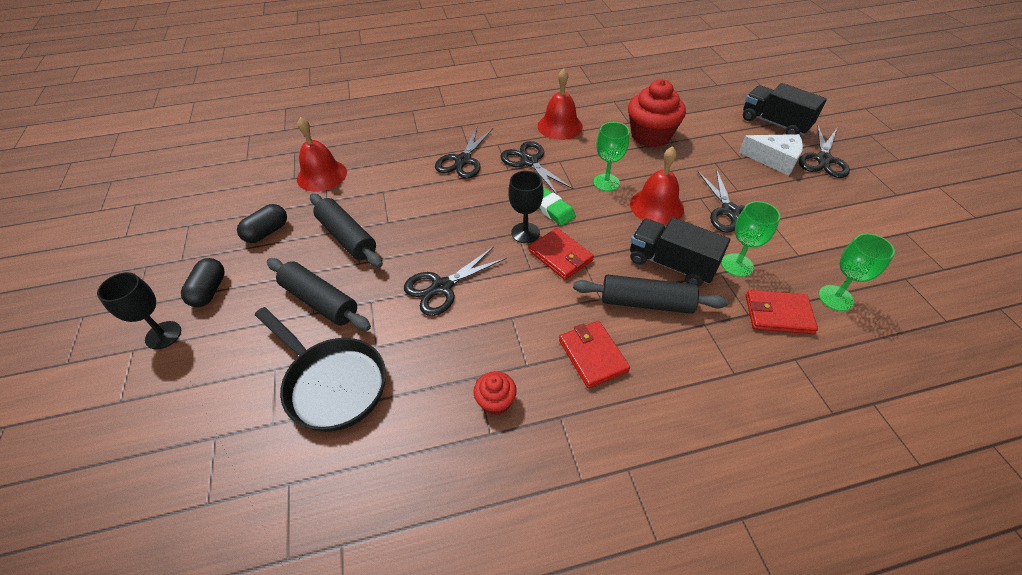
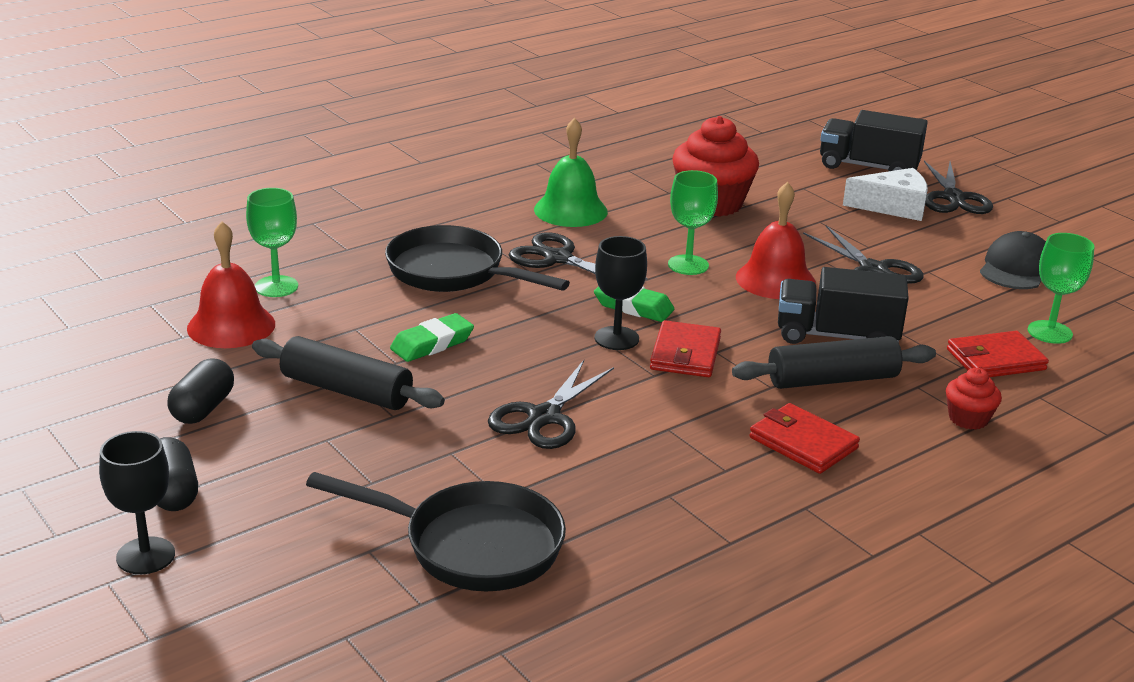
camera: 25 degrees left, 20 degrees down
black rolling pin [267,258,371,331] -> none
black scissors [435,127,493,178] -> black pan [385,225,570,292]
red cupcake [473,371,517,415] -> red cupcake moved to [946,368,1002,430]
red wallet [529,228,594,280] -> red wallet turned 75 degrees clockwise [650,320,721,377]
red bell [538,68,583,140] -> green bell [534,118,608,227]
green goblet [722,201,780,277] -> green goblet moved to [246,188,298,297]
none -> green eraser [390,313,474,362]
none -> black cap [980,231,1046,289]

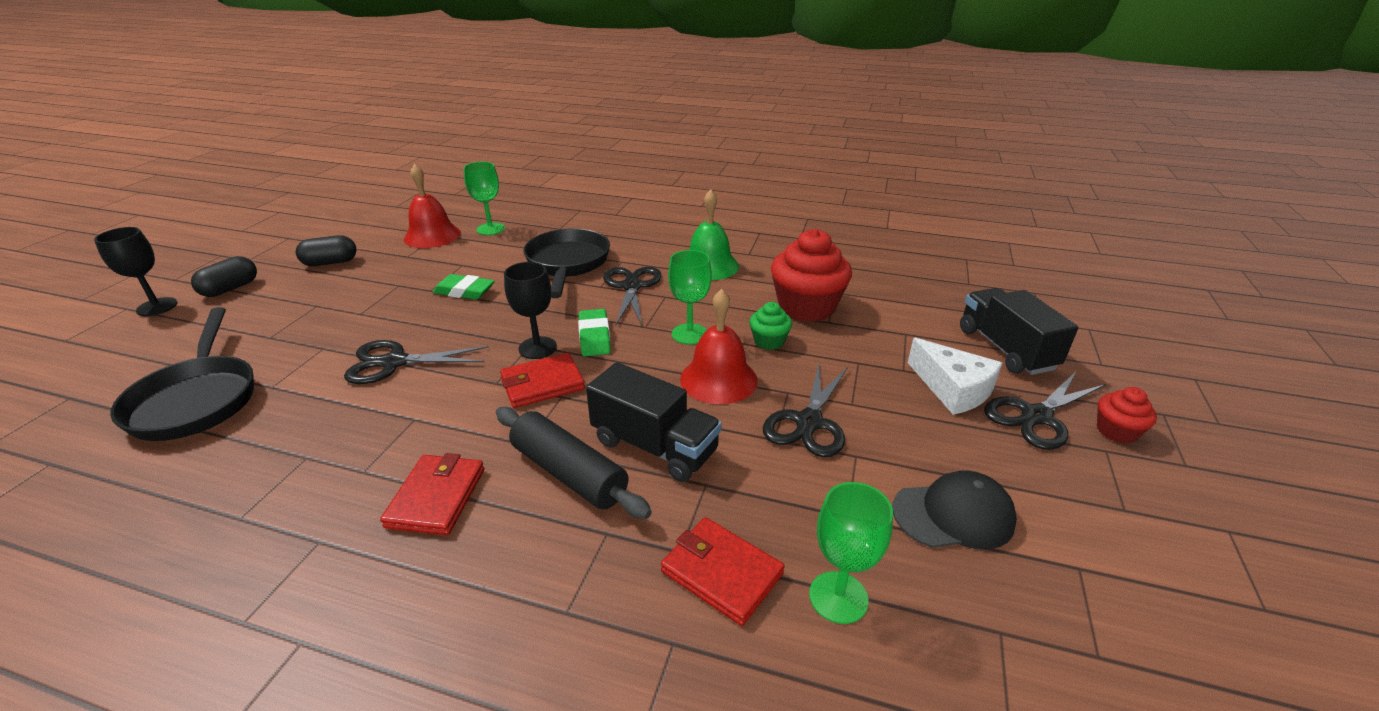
camera: 55 degrees right, 5 degrees up
black rolling pin [252,336,445,410] -> none
black truck [778,267,909,344] -> black truck turned 150 degrees clockwise [586,362,722,482]
red cupcake [946,368,1002,430] -> red cupcake moved to [1097,387,1157,444]
none -> green cupcake [749,302,792,350]

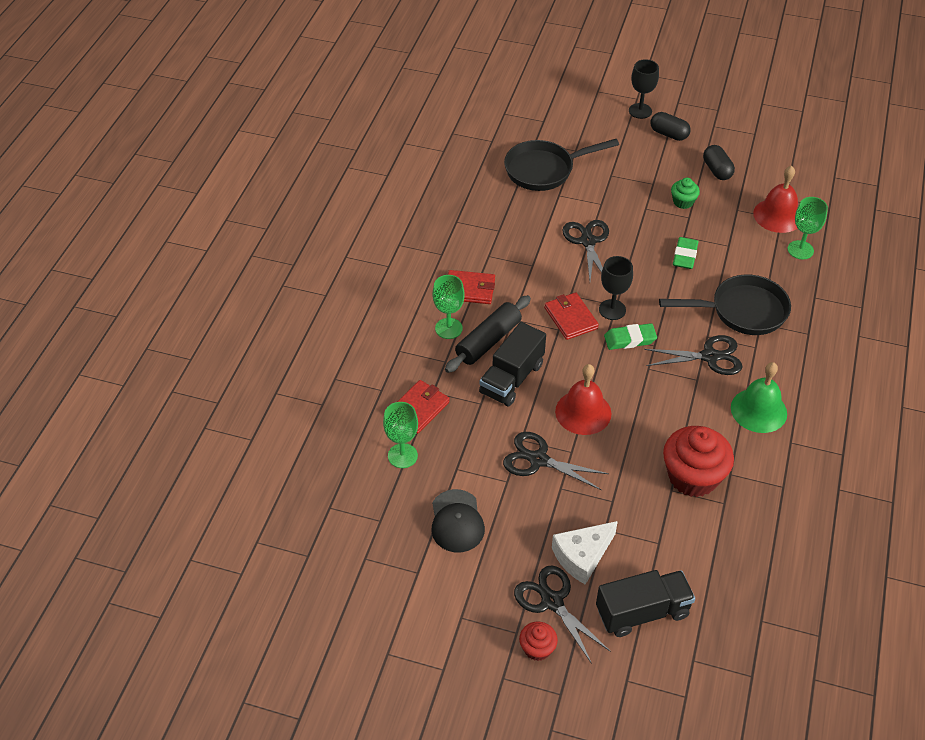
camera: 90 degrees right, 15 degrees up
green goblet [668,250,712,345] -> green goblet moved to [433,275,464,339]
green cupcake [749,302,792,350] -> green cupcake moved to [671,178,700,209]

